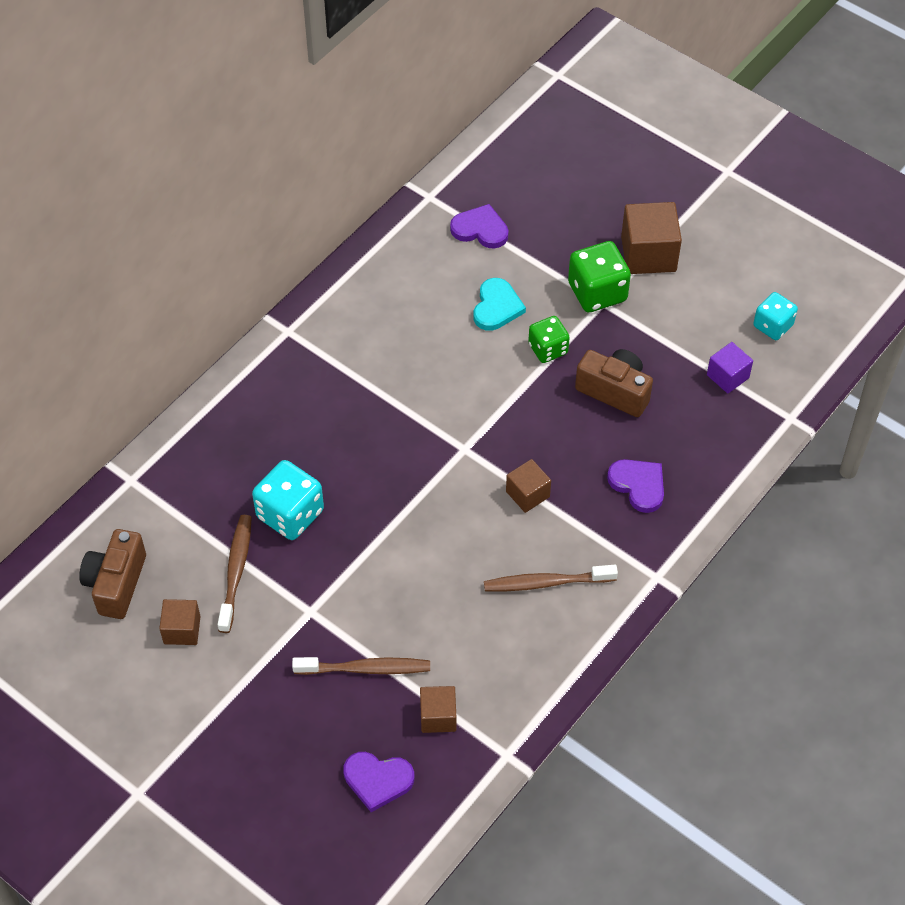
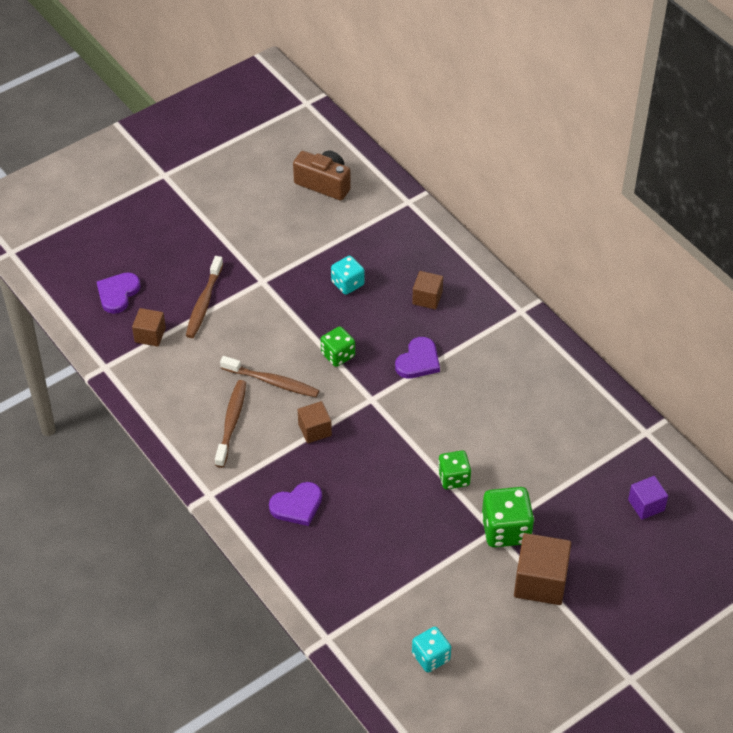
camera: 105 degrees right, 5 degrees down
brown cube [159,599,201,645] -> brown cube moved to [412,271,443,309]
brown toothbrush [217,515,252,633] -> brown toothbrush moved to [220,356,319,397]
turquoise dice [252,460,324,540] -> turquoise dice [331,256,364,295], size x0.64
purple heart [450,204,509,248] -> purple heart moved to [395,337,440,378]
turquoise heart [474,278,526,331] -> none
brown camera [575,349,653,417] -> none
purple cube [707,342,753,393] -> purple cube moved to [628,476,668,520]
none -> green dice [321,326,355,367]

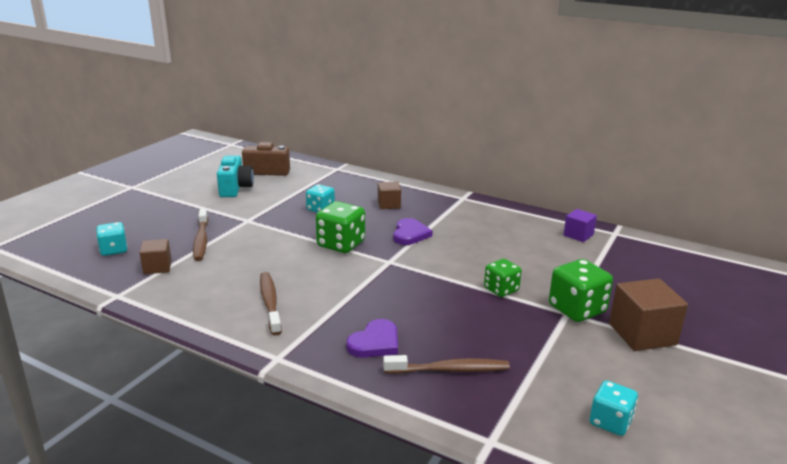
camera: 25 degrees left, 25 degrees down
purple heart [97,272,141,314] -> turquoise dice [96,222,128,256]
brown toothbrush [220,356,319,397] -> brown toothbrush moved to [383,355,510,374]
brown cube [298,401,332,443] -> none
green dice [321,326,355,367] -> green dice [316,201,365,253], size x1.56
purple cube [628,476,668,520] -> purple cube moved to [563,209,597,242]
none -> turquoise camera [217,155,254,197]

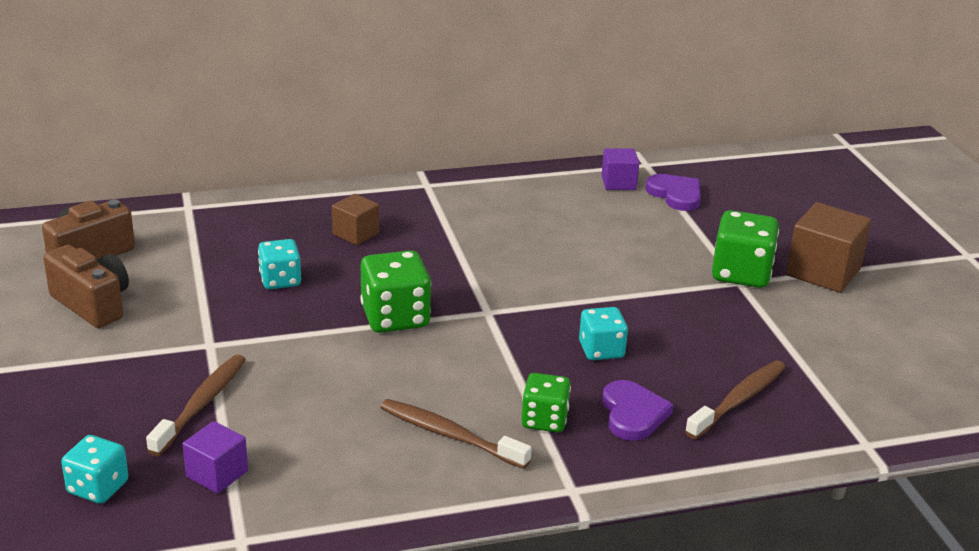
camera: 45 degrees left, 5 degrees up
brown cube [140,239,171,274] -> purple cube [183,421,248,493]
brown toothbrush [193,209,208,261] -> brown toothbrush turned 105 degrees counterclockwise [146,354,246,456]
turquoise camera [217,155,254,197] -> brown camera [43,244,129,328]
purple heart [393,218,433,245] -> purple heart moved to [645,174,701,211]
green dice [484,259,522,297] -> green dice moved to [521,373,571,432]
turquoise dice [590,380,638,436] -> turquoise dice moved to [579,307,628,360]

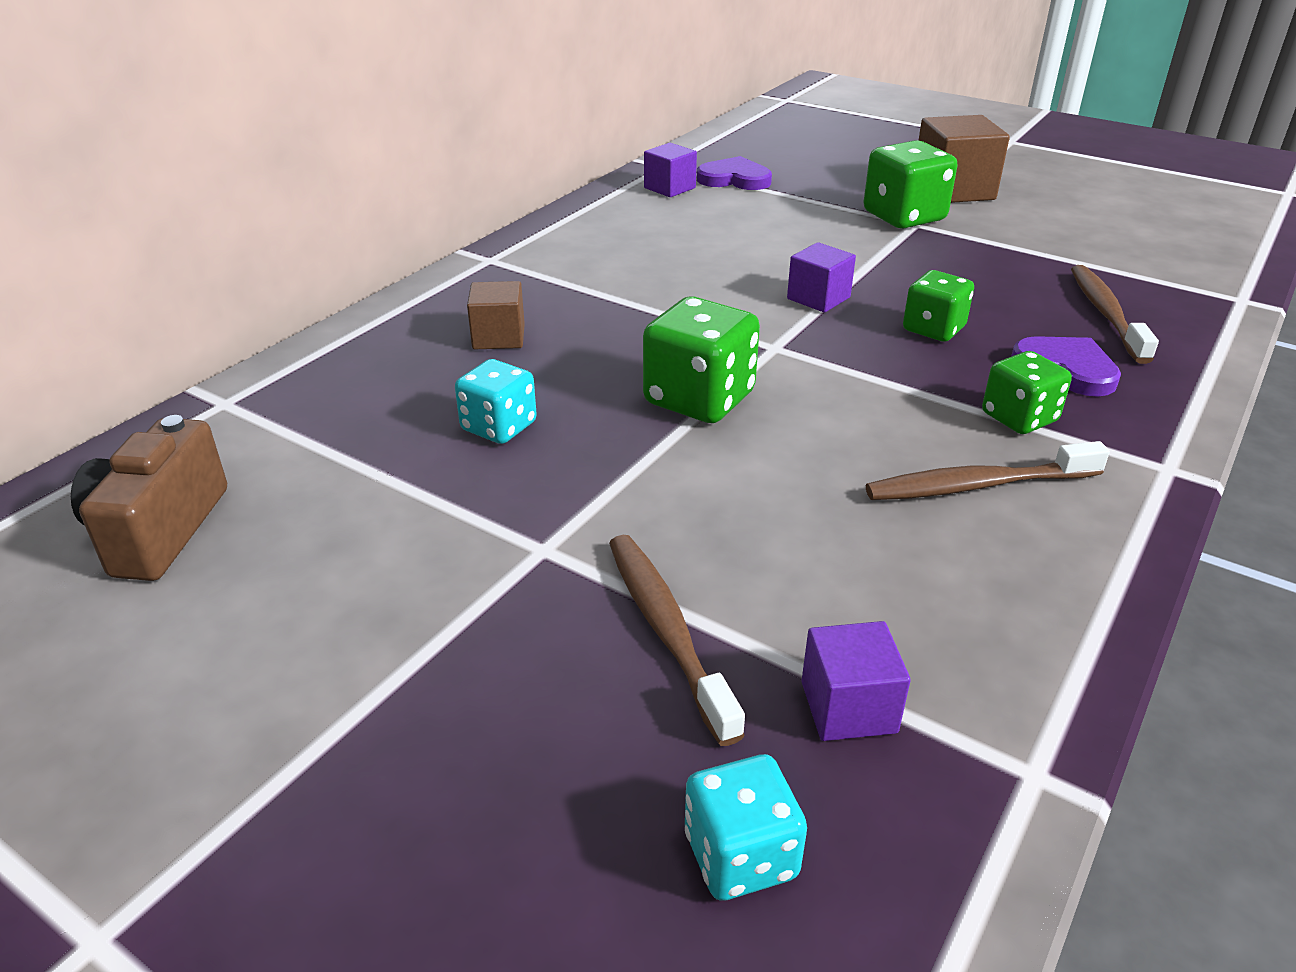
camera: 40 degrees left, 5 degrees up
brown camera [43,244,129,328] -> none
turquoise dice [579,307,628,360] -> green dice [903,270,974,342]
none -> purple cube [787,242,856,313]

